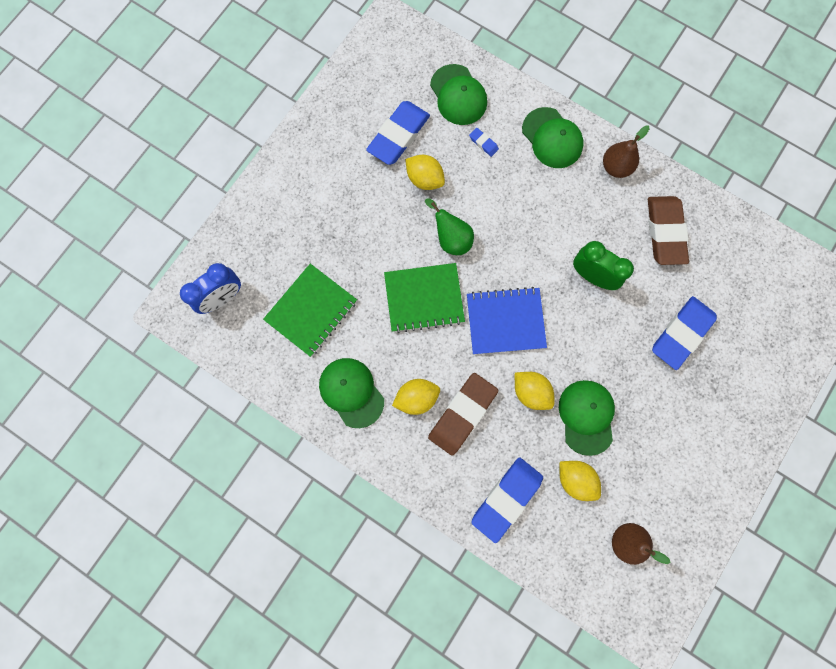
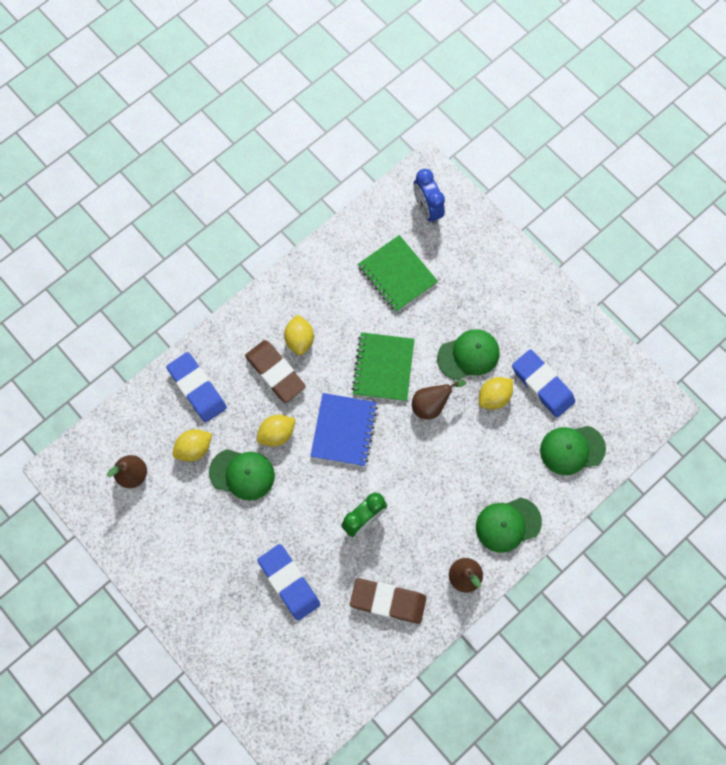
camera: 105 degrees right, 5 degrees down
green cap [319,358,384,428] -> green cap moved to [437,329,500,380]
green pear [425,198,474,255] -> brown pear [412,380,466,419]
blue eraser [469,128,499,157] -> none

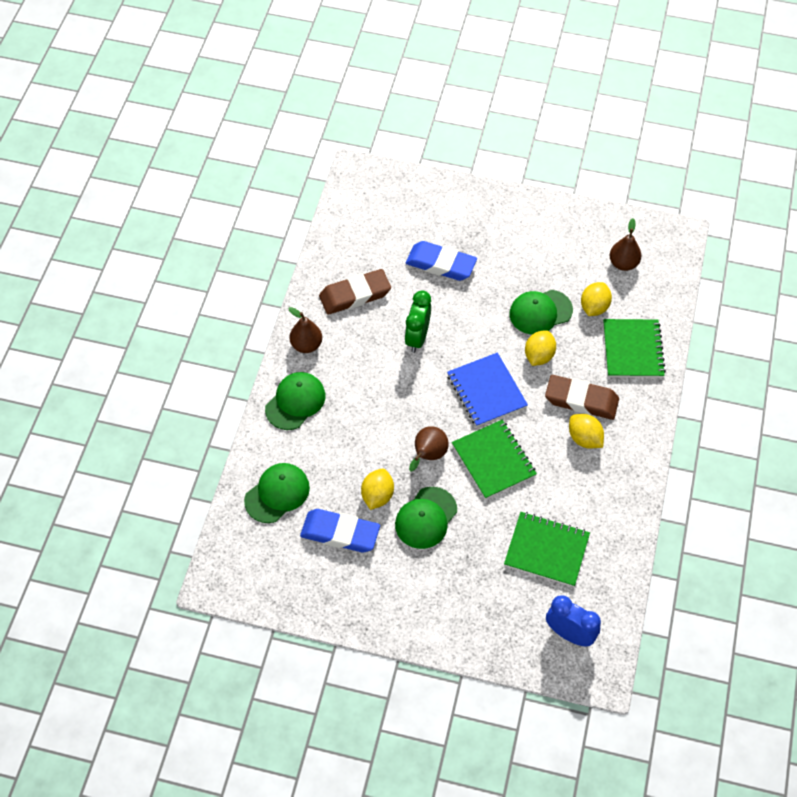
camera: 145 degrees right, 15 degrees down
blue eraser [166,352,227,422] -> green notebook [603,319,666,378]

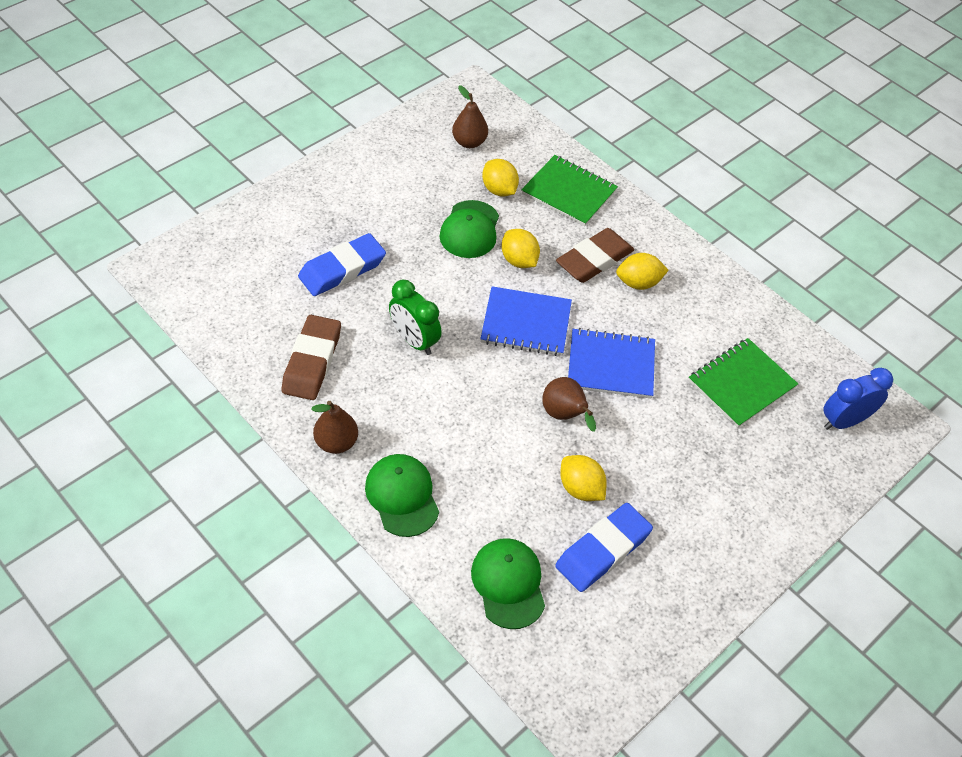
camera: 60 degrees left, 5 degrees down
green cap [395,487,457,549] -> none
green notebook [452,420,537,499] -> blue notebook [568,328,655,398]

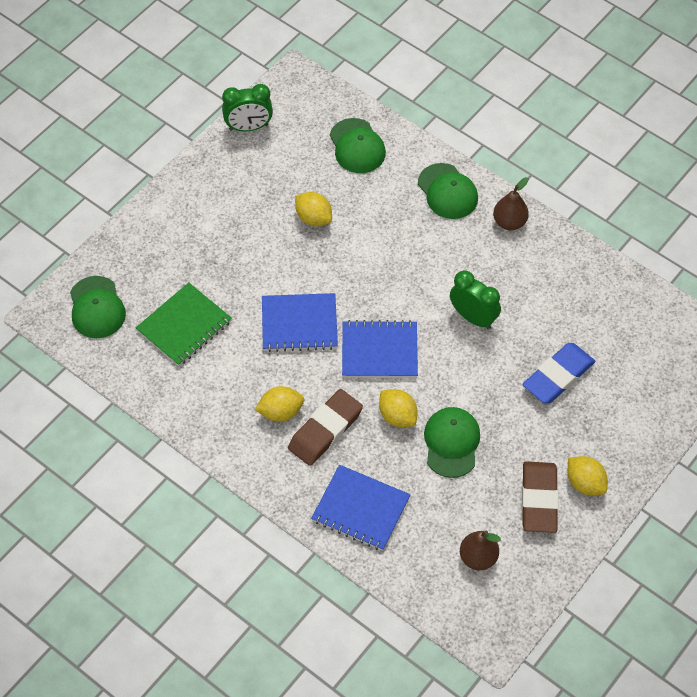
camera: 175 degrees right, 5 degrees up
brown eraser [281,315,341,400] -> brown eraser moved to [522,461,559,533]
yellow lemon [482,159,519,196] -> yellow lemon moved to [568,456,608,496]
green notebook [521,155,618,226] -> blue notebook [311,465,411,551]
brown pear [542,377,596,432] -> none
blue eraser [555,503,653,592] -> none
blue clock [823,368,893,430] -> green cap [70,276,126,338]
none -> green clock [222,84,273,131]

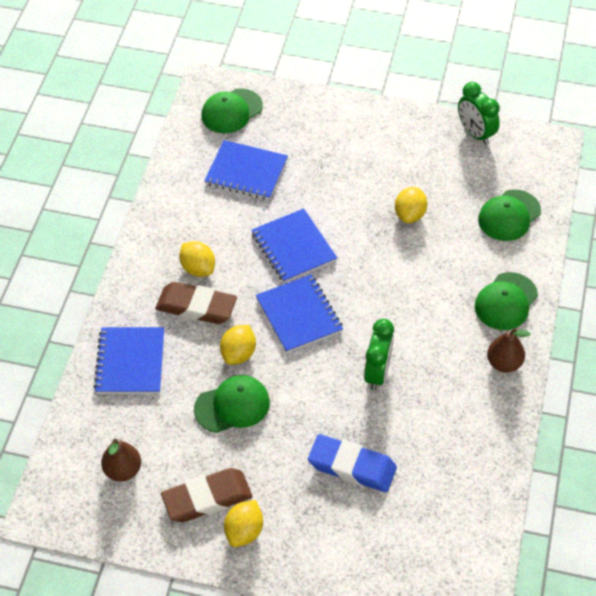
camera: 65 degrees right, 5 degrees down
green notebook [136,282,232,366] -> blue notebook [204,140,288,200]

